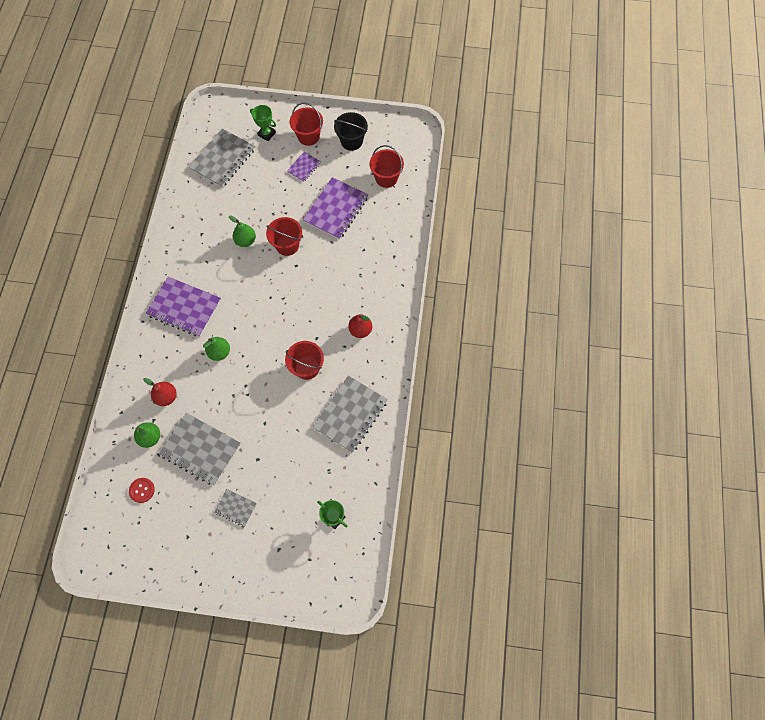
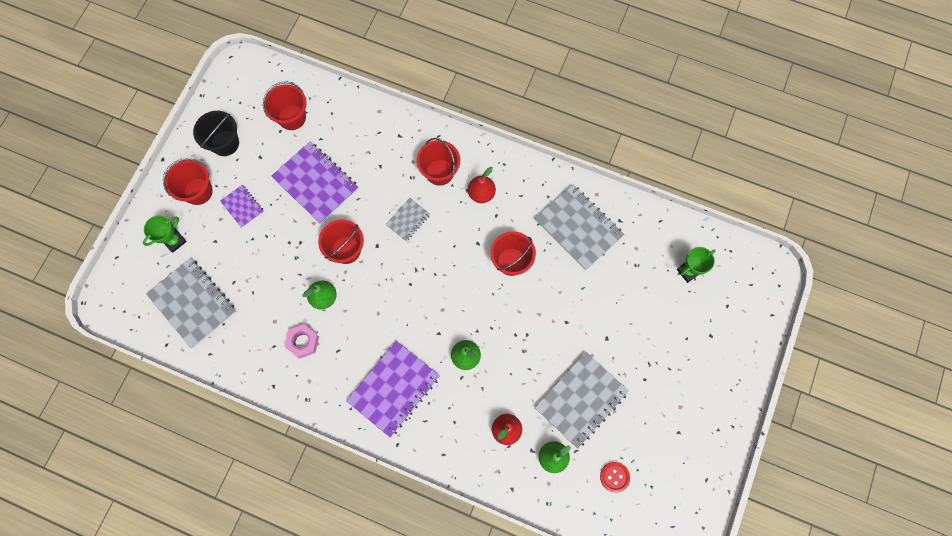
camera: 75 degrees left, 5 degrees up
grey notebook [214,489,257,527] -> grey notebook moved to [385,198,430,241]
none -> pink nut [284,324,319,359]
none -> red bucket [417,138,460,186]

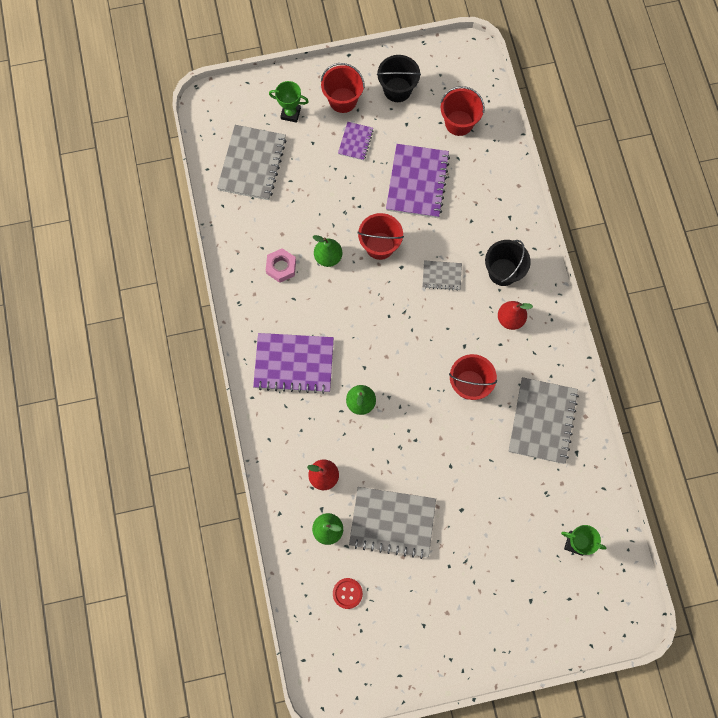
camera: 55 degrees right, 0 degrees up
red bucket [417,138,460,186] -> black bucket [485,240,531,286]

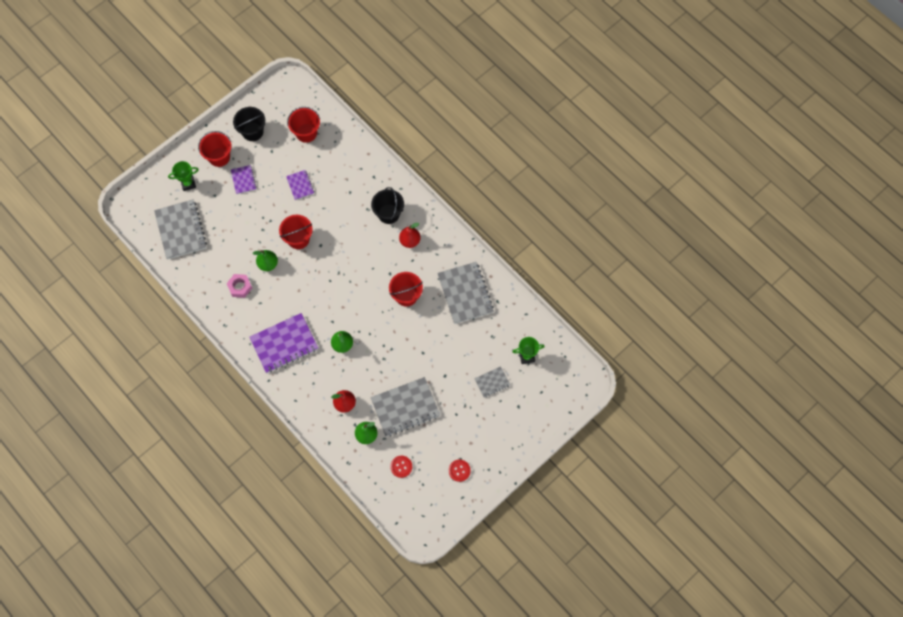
camera: 30 degrees left, 5 degrees down
purple notebook [386,144,450,218] -> purple notebook [286,170,314,200], size x0.51
grey notebook [422,260,462,291] -> grey notebook moved to [474,366,510,398]
none -> red button [449,460,471,482]

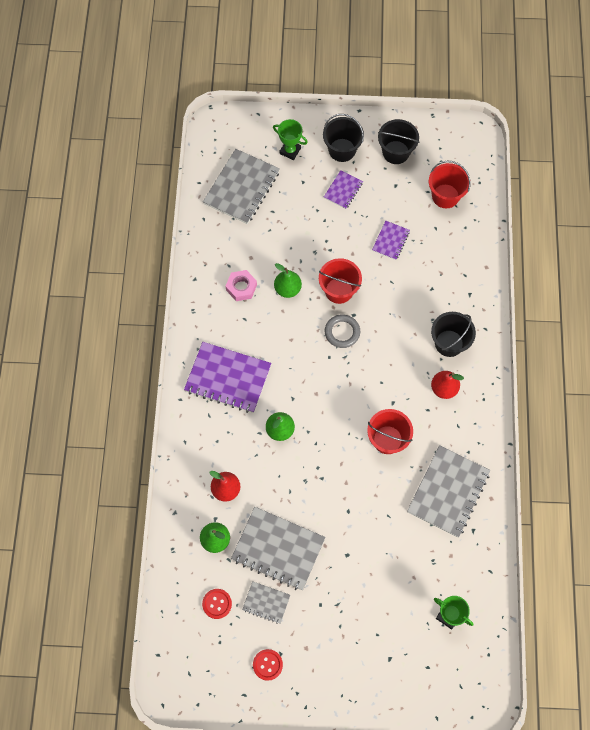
camera: 45 degrees right, 0 degrees up
red bucket [198,131,232,167] -> black bucket [323,114,364,162]
grey notebook [474,366,510,398] -> grey notebook moved to [242,581,290,624]
none -> grey ring [325,314,360,348]

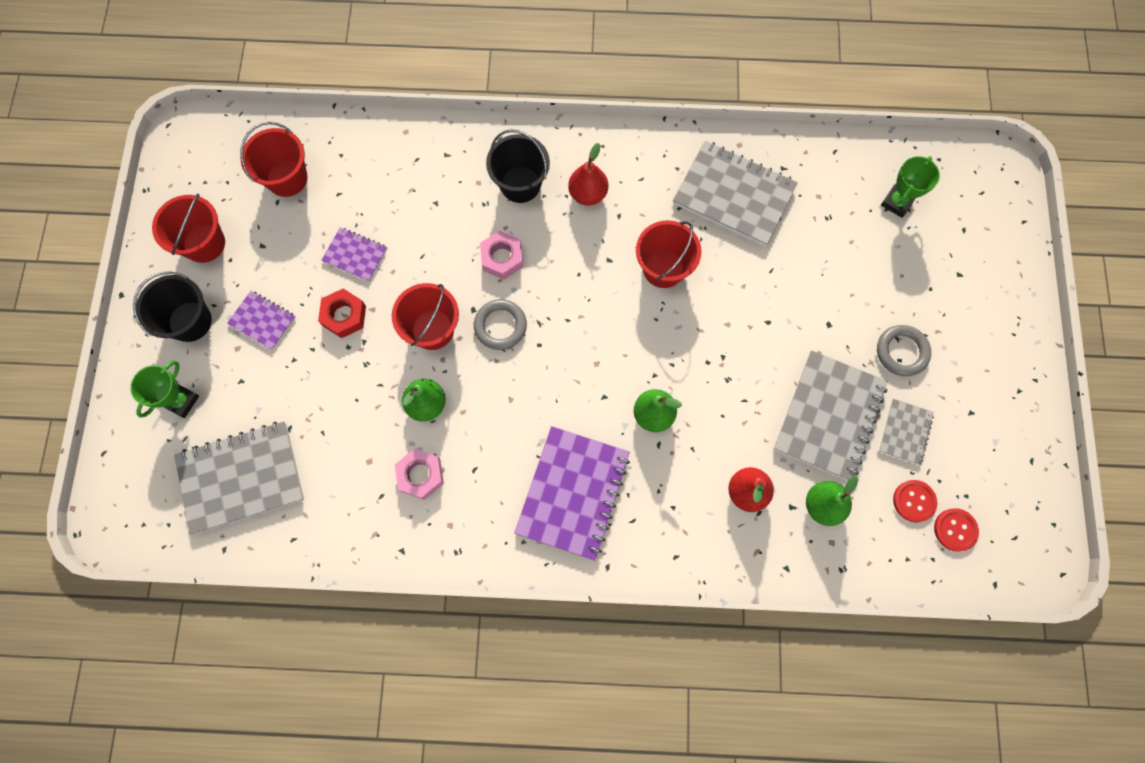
camera: 90 degrees left, 5 degrees up
grey notebook [203,149,280,224] -> grey notebook turned 45 degrees counterclockwise [174,421,304,535]
red button [253,649,283,681] -> red button moved to [934,508,979,552]
black bucket [378,119,419,164] -> red bucket [152,194,225,263]
none -> red nut [318,289,366,338]
none -> pink nut [480,231,523,279]
none -> grey ring [877,325,931,376]

